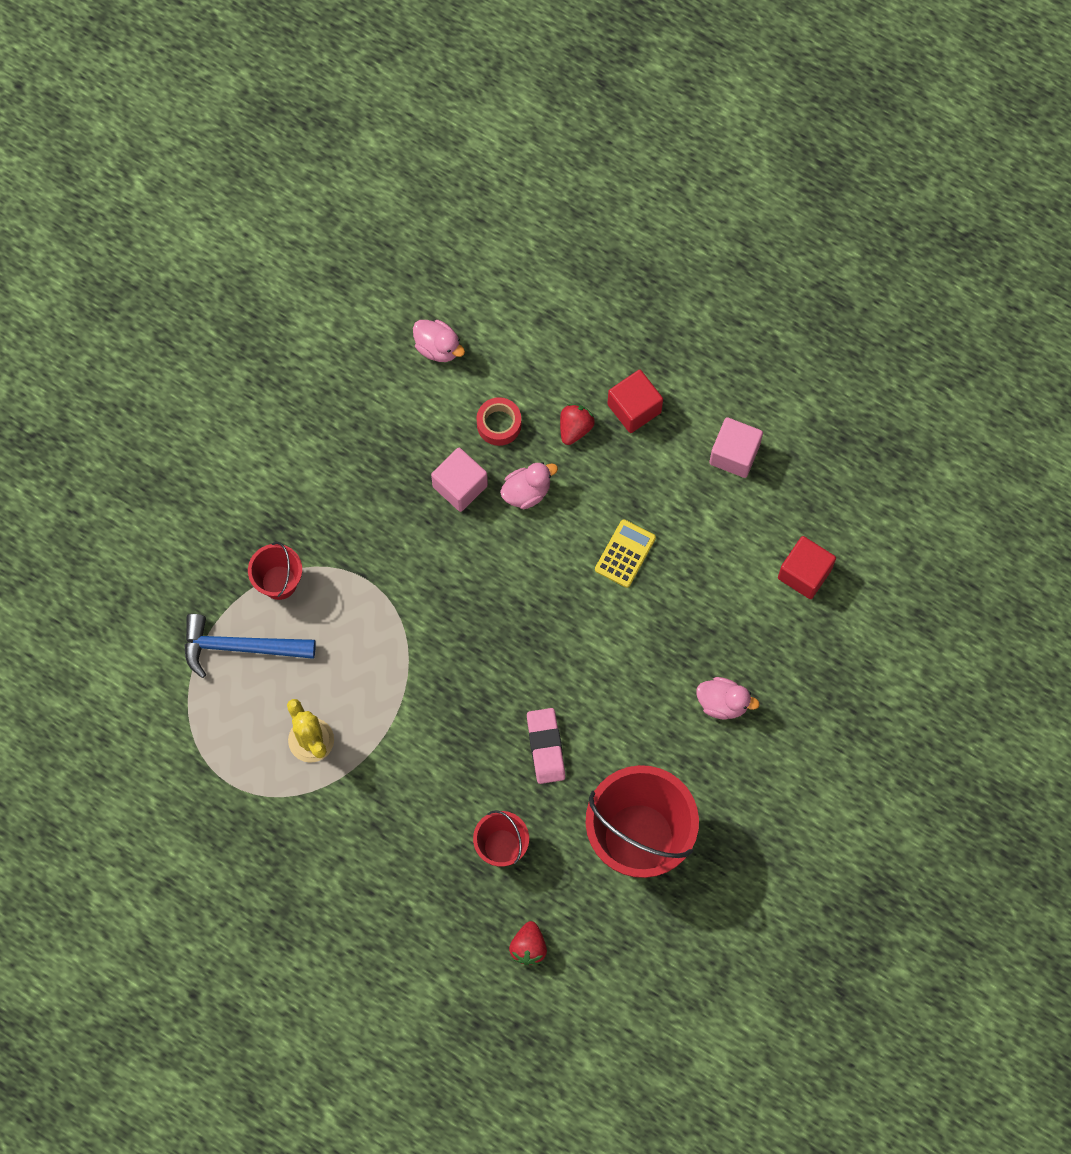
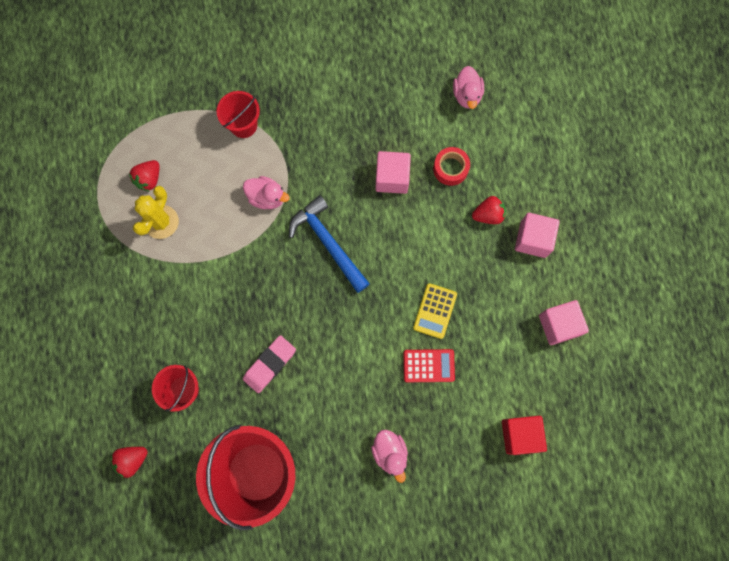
camera: 50 degrees right, 5 degrees up
blue hammer [184,614,316,678] -> blue hammer moved to [289,195,370,293]
pink duck [500,462,558,509] -> pink duck moved to [243,176,290,209]
yellow calculator [595,519,656,588] -> yellow calculator turned 120 degrees clockwise [413,283,457,339]
red cube [607,370,663,433] -> pink cube [515,213,560,258]
none -> red strawberry [129,160,159,191]
none -> red calculator [403,349,455,382]

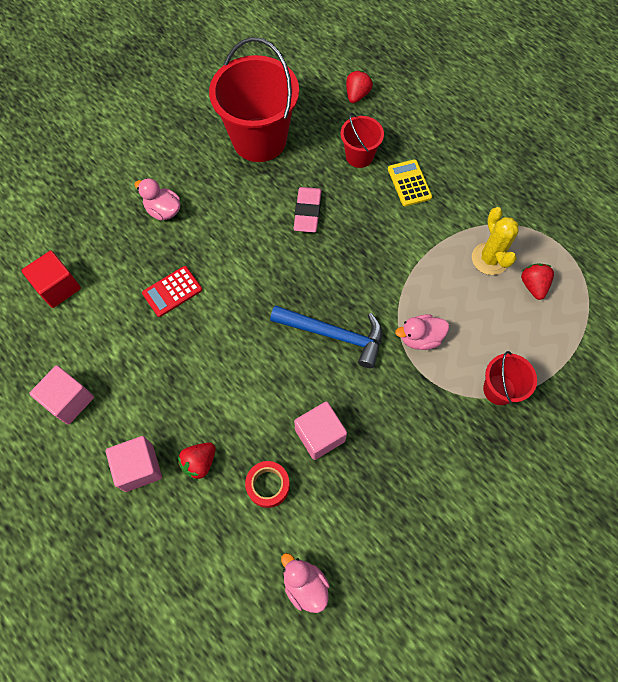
camera: 145 degrees right, 10 degrees down
yellow calculator [413,283,457,339] -> yellow calculator moved to [388,159,432,206]

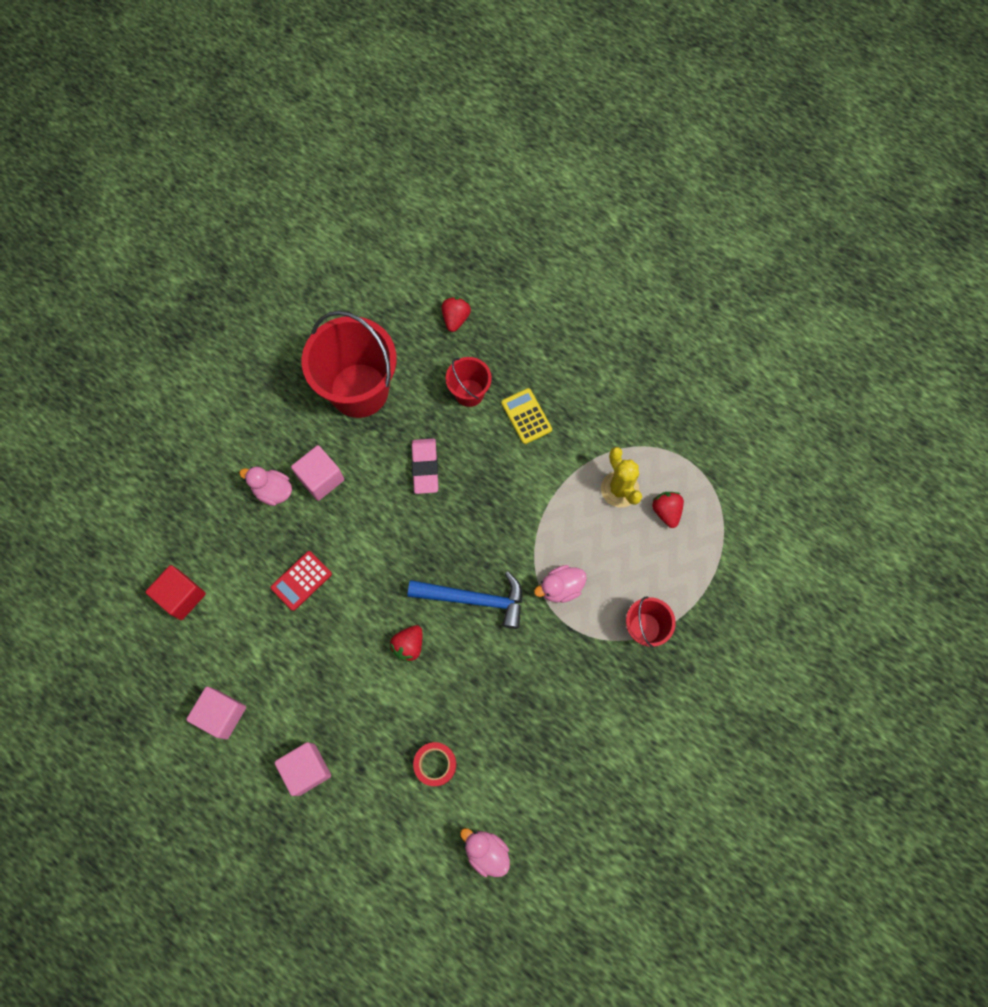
camera: 10 degrees left, 5 degrees up
red strawberry [178,442,216,481] -> red strawberry moved to [390,625,422,662]
pink cube [294,401,347,460] -> pink cube moved to [291,445,344,501]

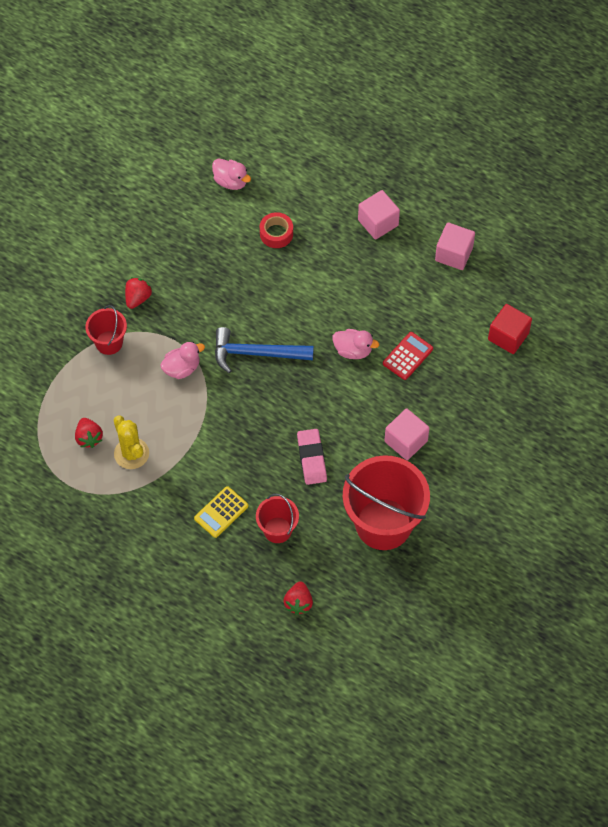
camera: 175 degrees right, 10 degrees down
pink duck [239,467,292,506] -> pink duck moved to [332,329,379,359]
red strawberry [390,625,422,662] -> red strawberry moved to [125,277,152,309]
yellow calculator [501,388,552,444] -> yellow calculator turned 75 degrees clockwise [194,486,248,538]

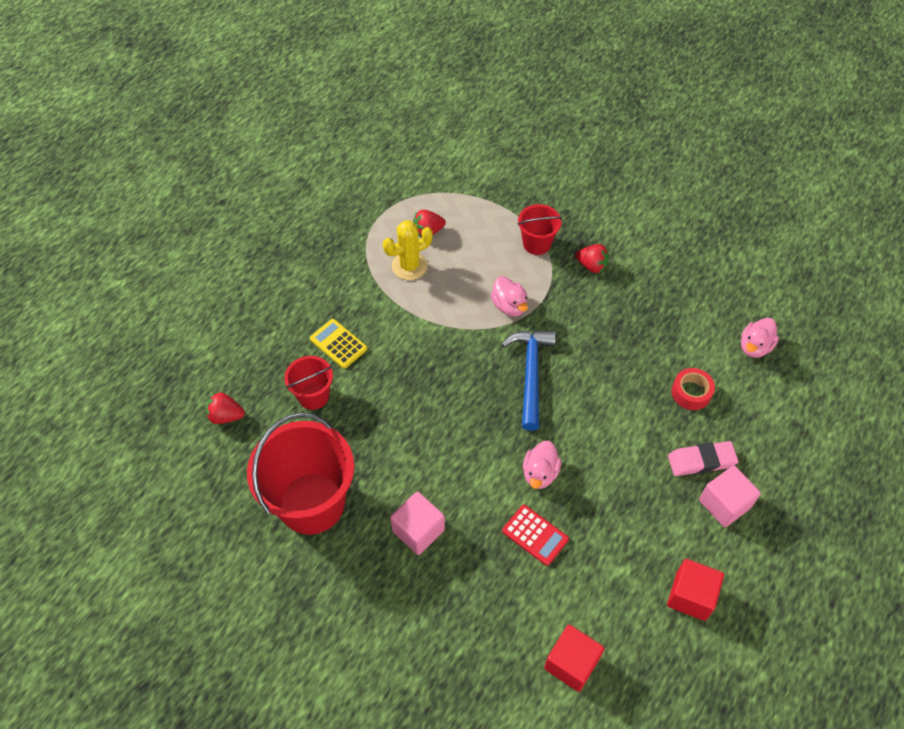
camera: 90 degrees right, 5 degrees down
pink eraser [297,429,327,485] -> pink eraser moved to [668,441,739,476]
pink cube [435,223,475,270] -> red cube [667,559,724,621]

